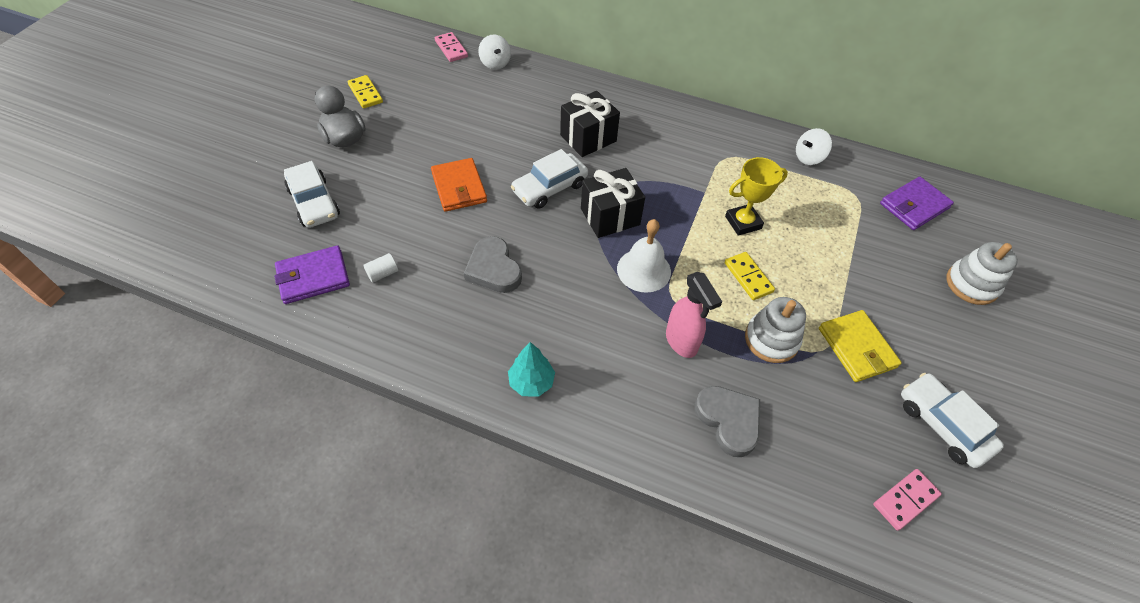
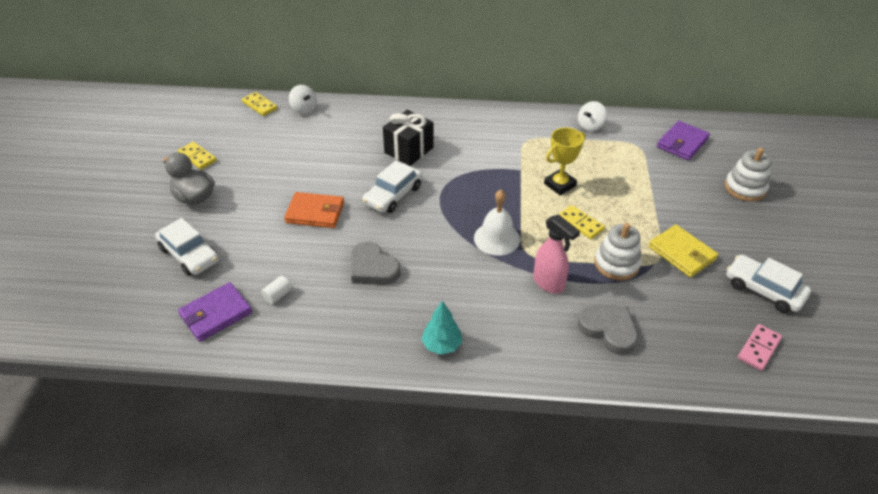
camera: 15 degrees left, 10 degrees down
orange wallet [431,158,487,212] -> orange wallet turned 45 degrees counterclockwise [284,192,344,228]
pink domino [435,32,468,62] -> yellow domino [242,92,278,116]
black gift [581,168,645,238] -> none

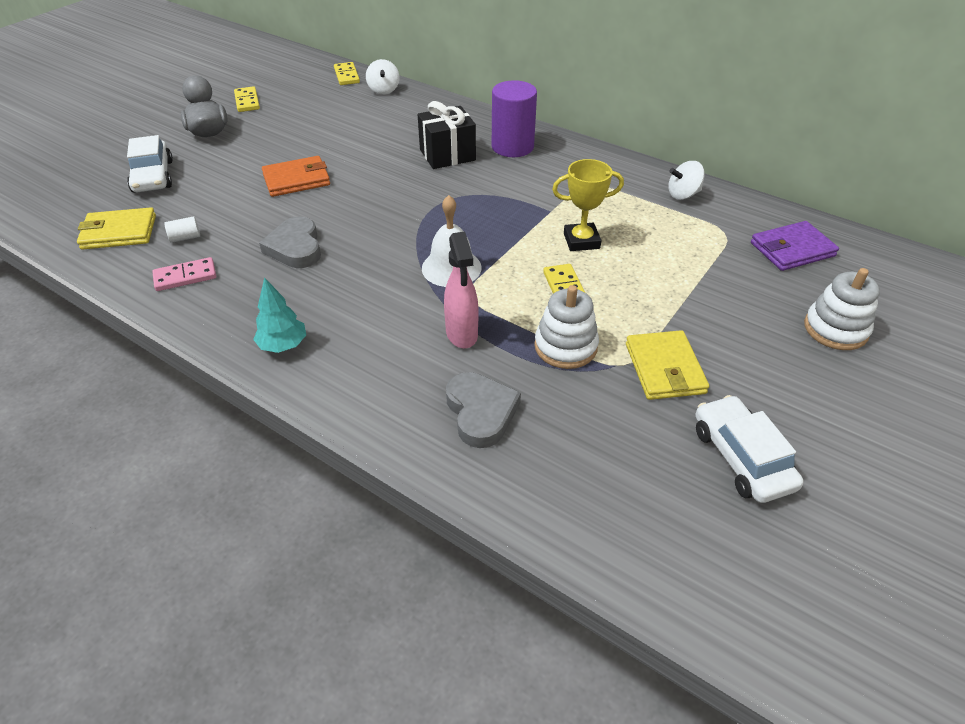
camera: 30 degrees right, 0 degrees up
purple wallet [178,282,252,342] -> yellow wallet [77,207,156,250]
orange wallet [284,192,344,228] -> orange wallet turned 60 degrees counterclockwise [262,156,330,197]
white car [362,160,422,213] -> none
pink domino [738,324,782,371] -> pink domino moved to [152,257,216,291]
none -> purple cylinder [492,80,537,157]

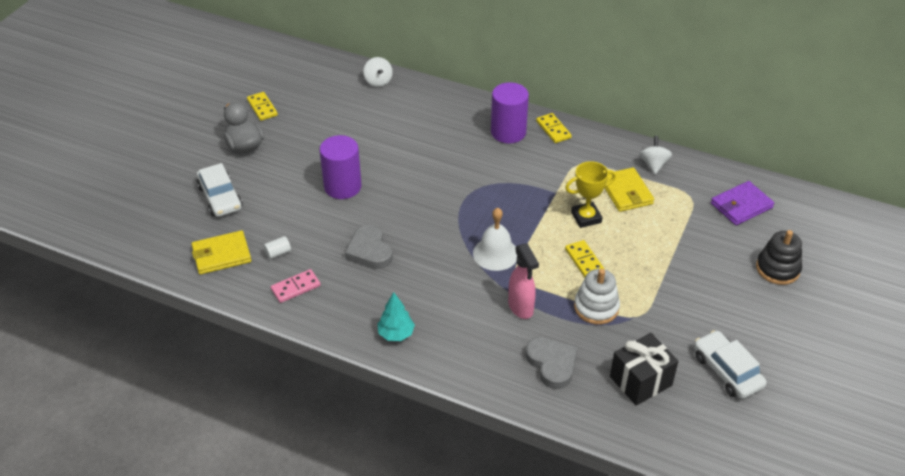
camera: 10 degrees left, 0 degrees up
orange wallet [262,156,330,197] -> purple cylinder [319,135,362,199]
yellow domino [334,62,360,85] -> yellow domino moved to [536,113,572,143]
black gift [418,101,476,169] -> black gift moved to [610,333,678,405]
yellow wallet [626,330,709,400] -> yellow wallet moved to [605,167,654,212]
white spinning top [668,161,705,200] -> white spinning top turned 120 degrees clockwise [639,136,672,174]
white stacking toy [804,268,880,350] -> black stacking toy [756,230,802,285]

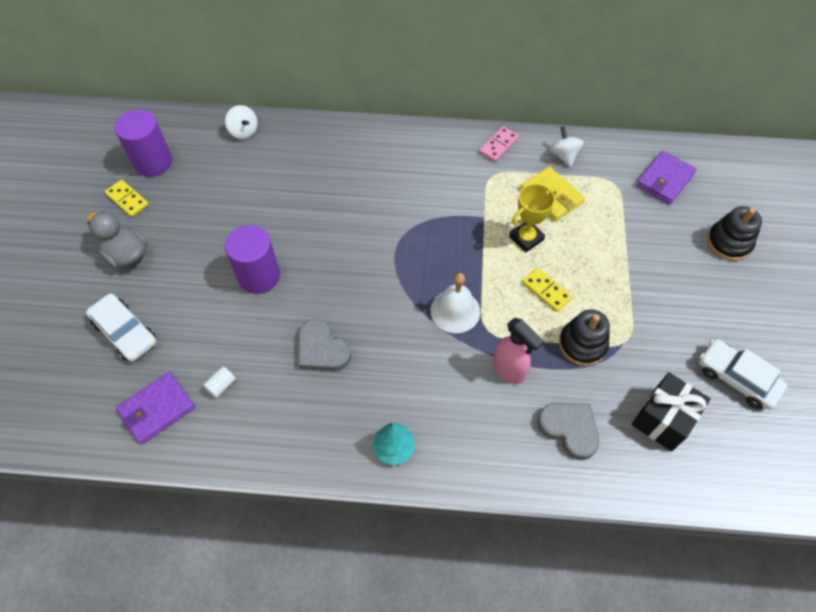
camera: 20 degrees left, 15 degrees up
yellow wallet [192,230,251,275] -> purple wallet [116,372,195,444]
pink domino [271,269,321,303] -> pink domino moved to [479,126,519,162]
purple cylinder [491,82,529,143] -> purple cylinder moved to [115,110,172,177]
yellow domino [536,113,572,143] -> none
white stacking toy [574,269,620,324] -> black stacking toy [559,309,610,366]

